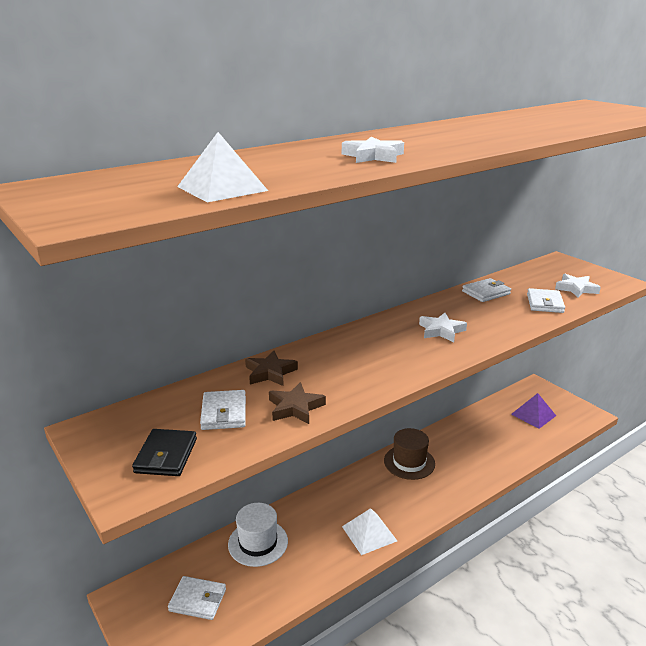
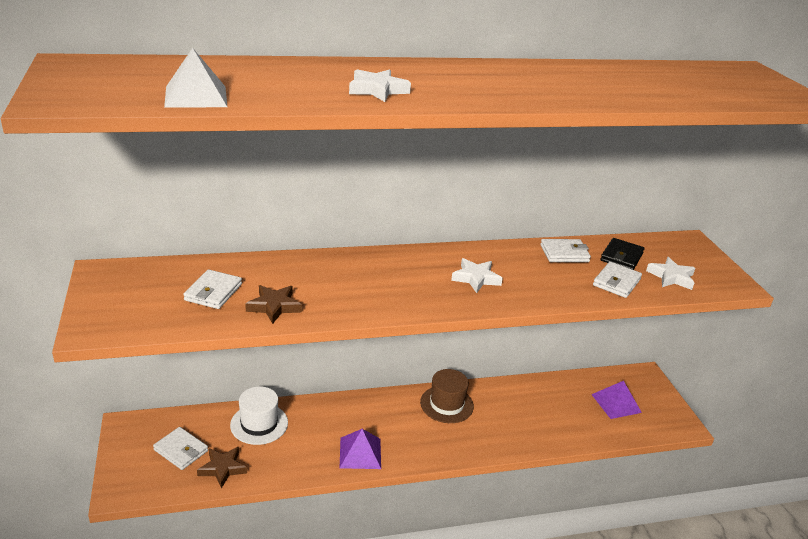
camera: 20 degrees right, 5 degrees up
black wallet [132,429,197,476] -> black wallet moved to [600,238,644,270]
brown star [245,351,298,386] -> brown star moved to [197,447,247,489]
white pyramid [342,508,397,555] -> purple pyramid [340,429,381,469]

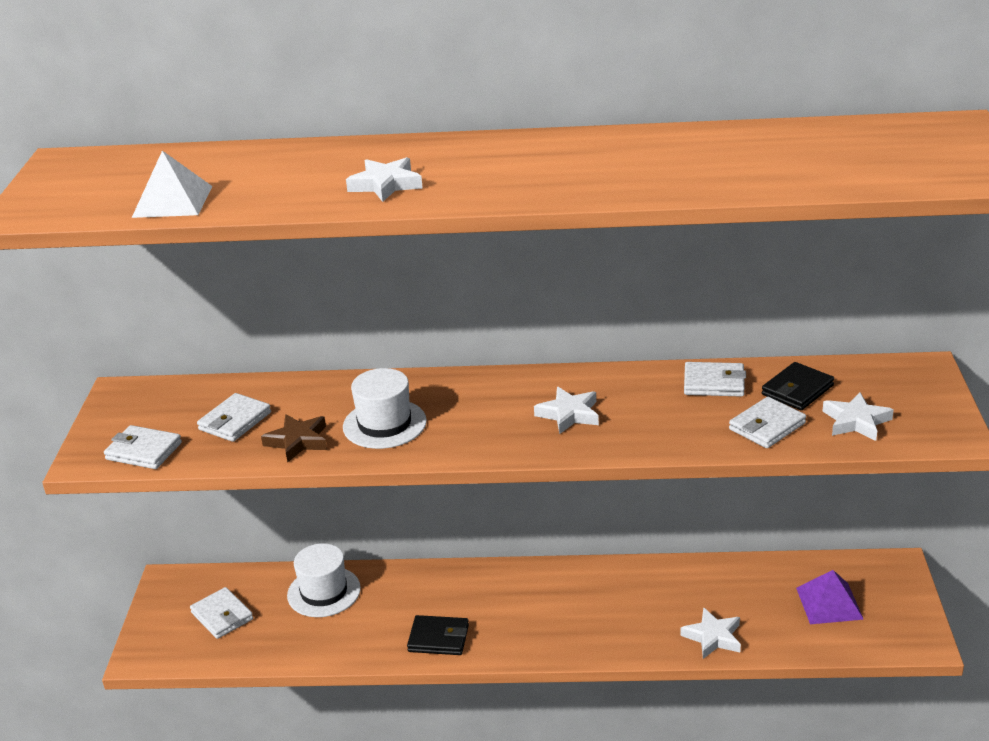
camera: 20 degrees right, 0 degrees up
brown star [197,447,247,489] -> none
purple pyramid [340,429,381,469] -> black wallet [407,615,469,655]
brown hat [420,369,474,423] -> none
none -> white wallet [104,425,182,469]
none -> white hat [343,368,427,449]
none -> white star [680,607,741,659]

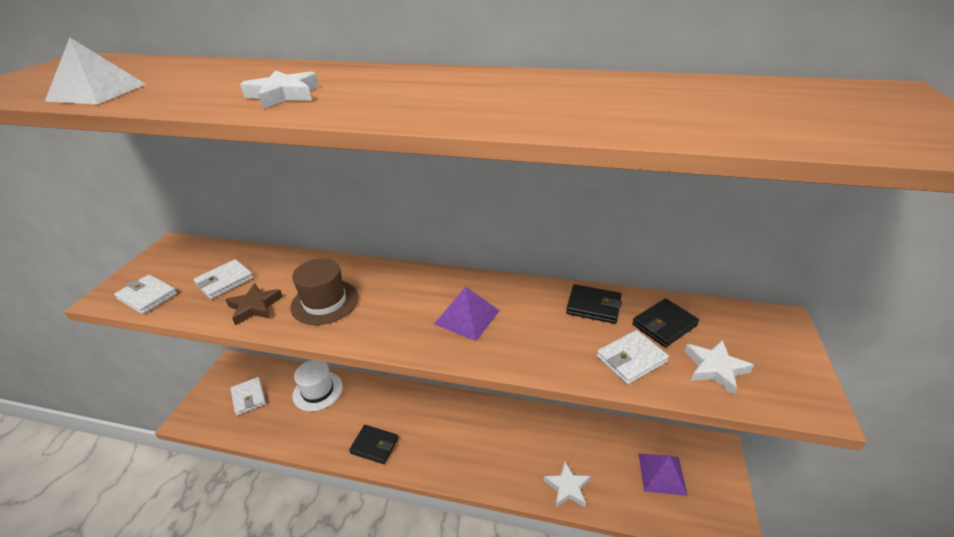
camera: 10 degrees right, 5 degrees up
white hat [343,368,427,449] -> brown hat [290,258,358,325]
white star [534,387,599,434] -> purple pyramid [434,286,500,341]
white wallet [684,362,746,397] -> black wallet [566,284,622,324]

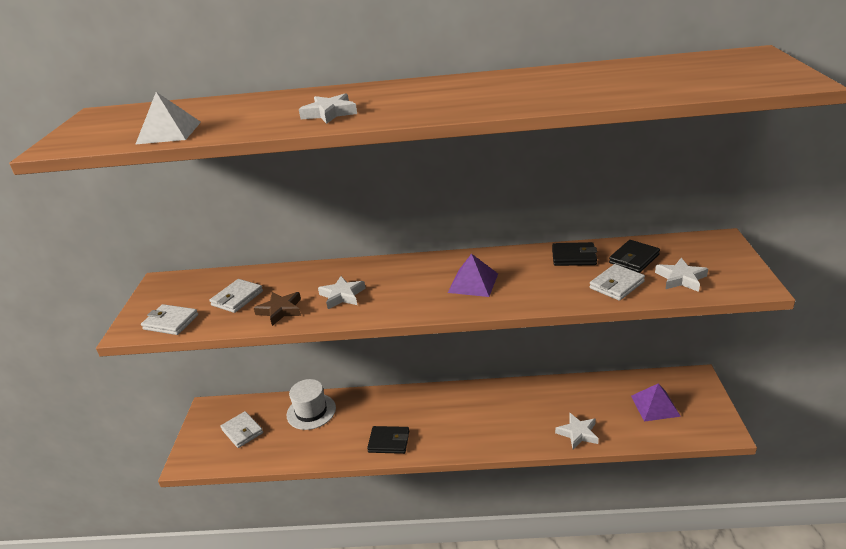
camera: 10 degrees left, 5 degrees down
brown hat [290,258,358,325] -> white star [318,276,366,309]

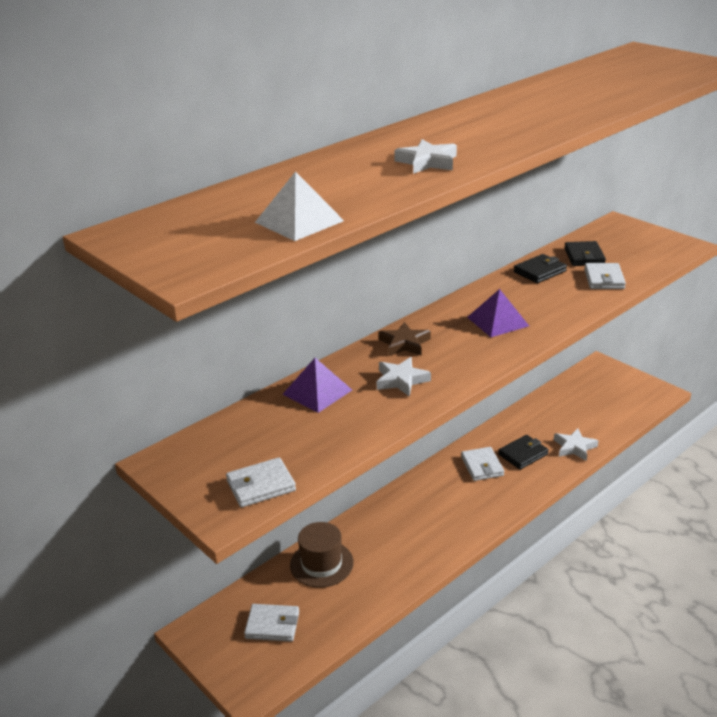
camera: 45 degrees left, 0 degrees up
white wallet [210,279,263,313] -> white wallet moved to [461,447,504,481]
brown star [254,292,301,326] -> brown star moved to [378,322,431,356]
white hat [287,379,336,430] -> brown hat [290,522,354,588]
black wallet [367,426,409,454] -> black wallet moved to [498,435,549,470]
purple pyramid [631,384,681,422] -> purple pyramid moved to [282,358,352,413]
white star [655,258,708,292] -> none

